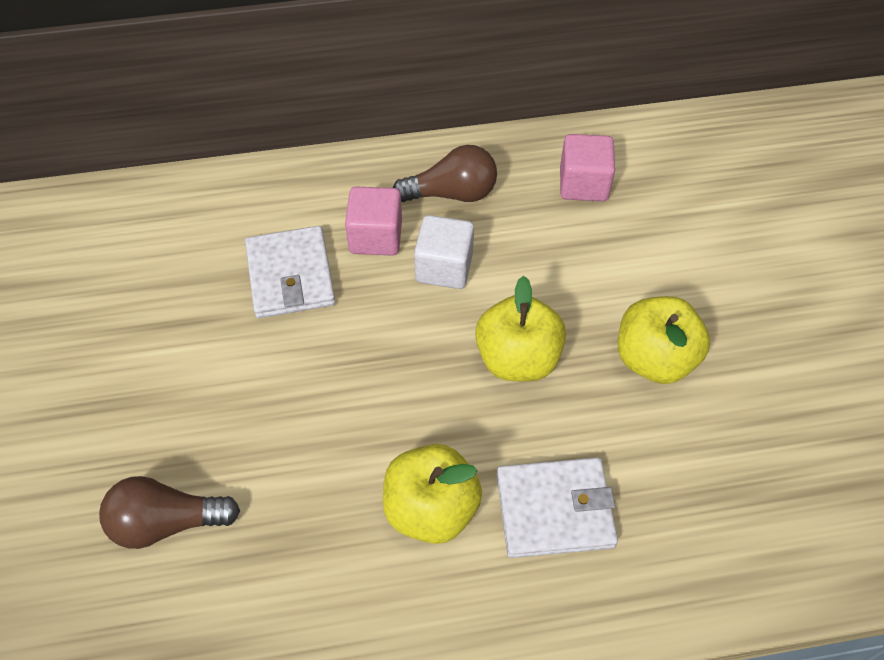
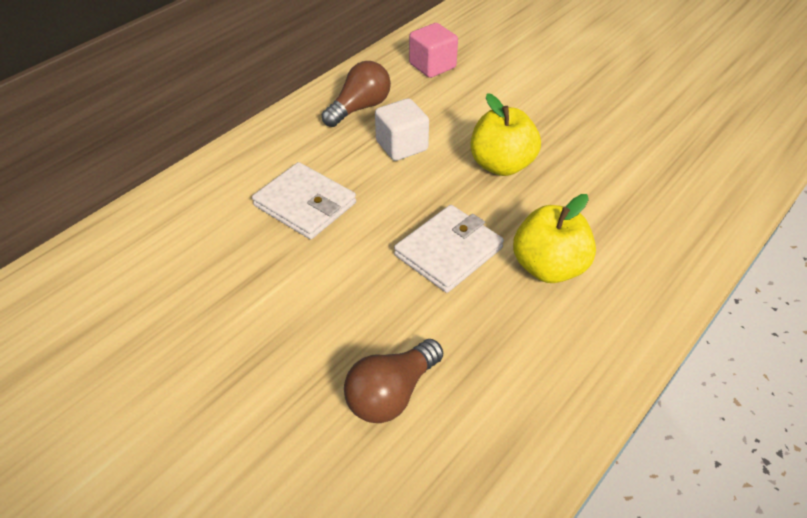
camera: 40 degrees left, 10 degrees down
pink cube [345,186,402,256] -> none
white wallet [496,457,618,558] -> white wallet moved to [394,205,504,293]
yellow apple [618,296,710,384] -> none

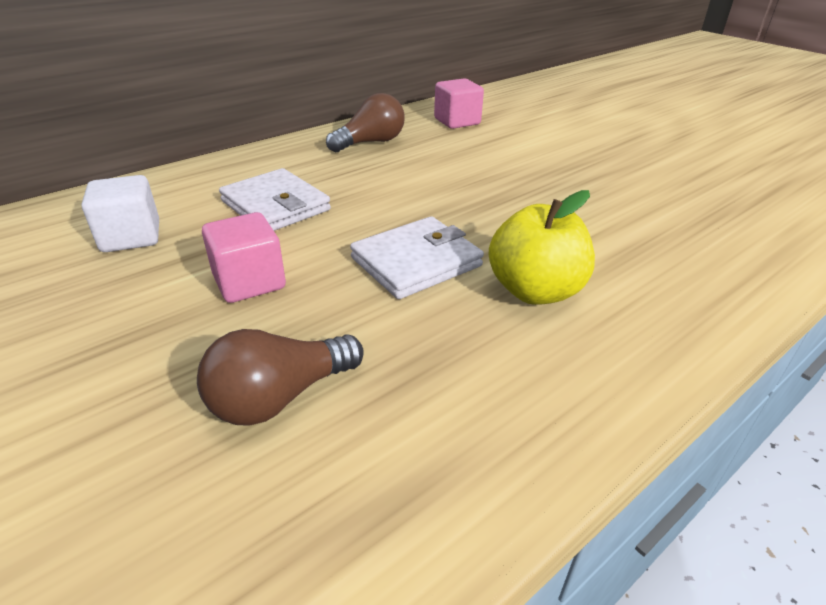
camera: 10 degrees right, 10 degrees down
white cube [375,98,429,161] -> white cube moved to [82,175,159,252]
yellow apple [470,93,541,176] -> none
none -> pink cube [202,212,286,303]

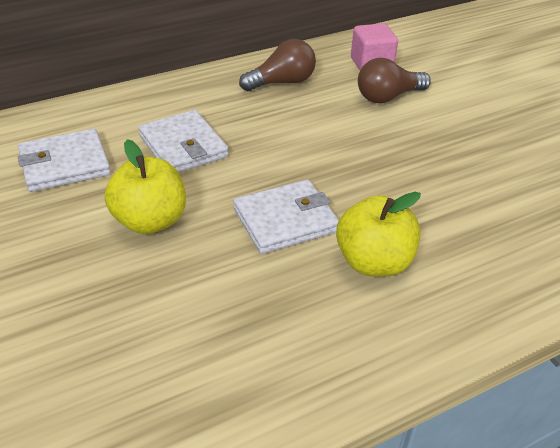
camera: 10 degrees right, 5 degrees up
white cube [82,175,159,252] -> white wallet [18,129,111,192]
brown light bulb [197,329,364,426] -> brown light bulb moved to [358,58,431,103]
pink cube [202,212,286,303] -> yellow apple [105,139,186,234]

